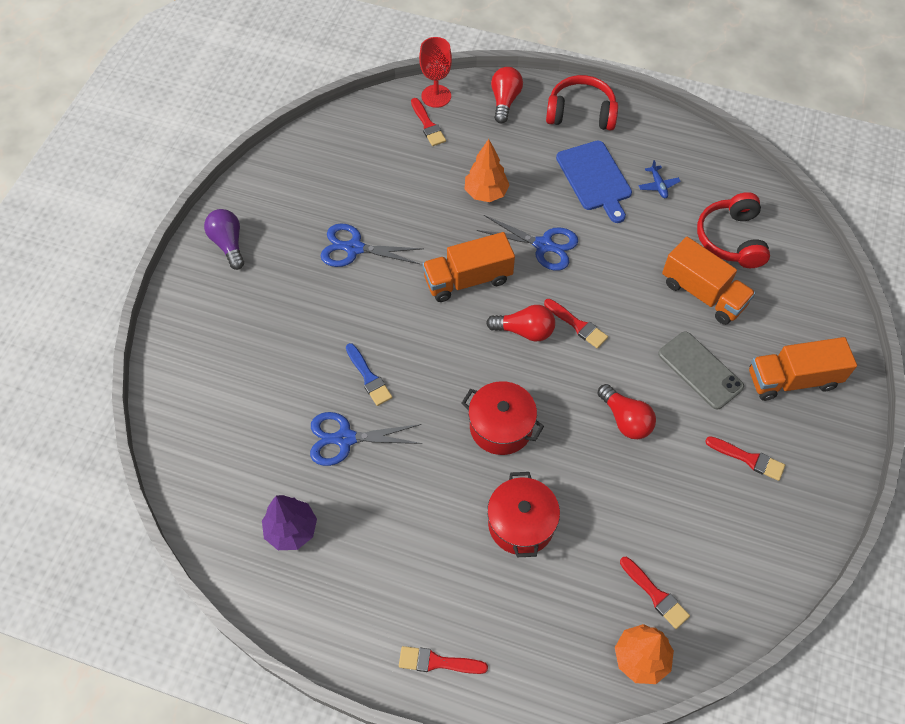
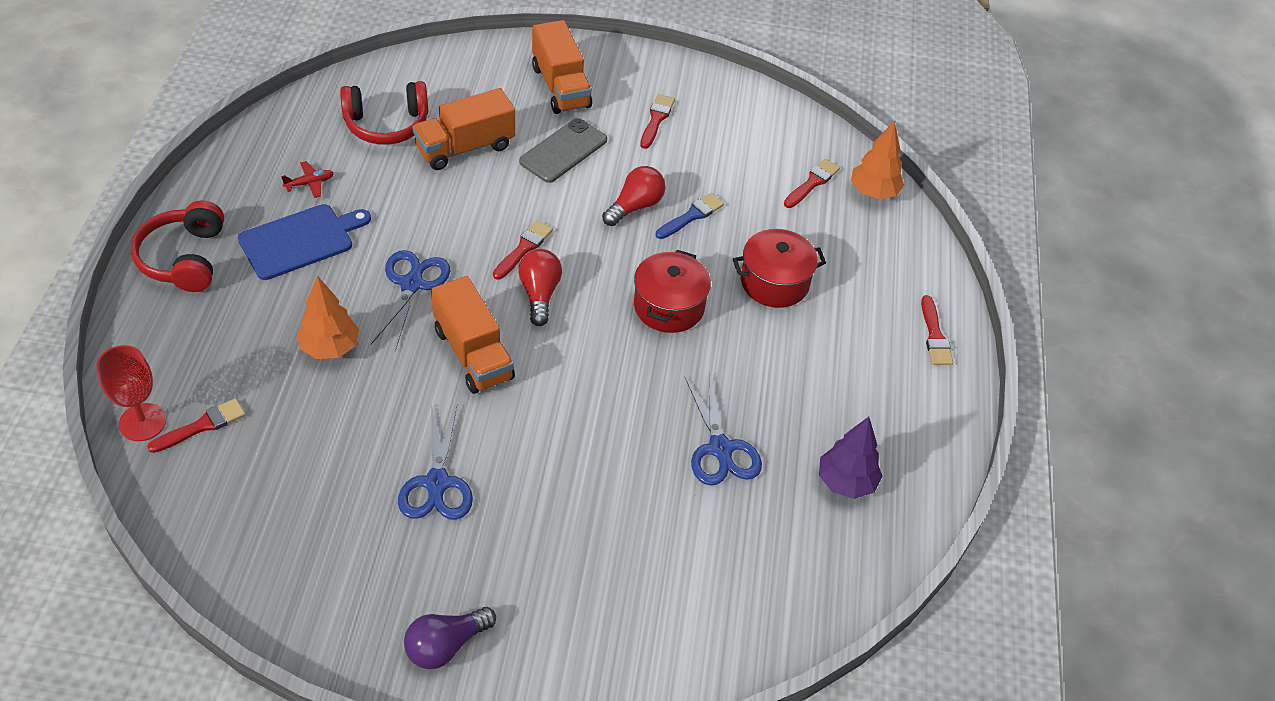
camera: 105 degrees left, 10 degrees down
blue brush [346,343,392,406] -> blue brush moved to [656,193,724,239]
red light bulb [491,67,523,123] -> none
blue plane [638,160,681,198] -> red plane [281,161,334,198]
orange truck [662,237,755,325] -> orange truck turned 150 degrees counterclockwise [412,88,516,170]

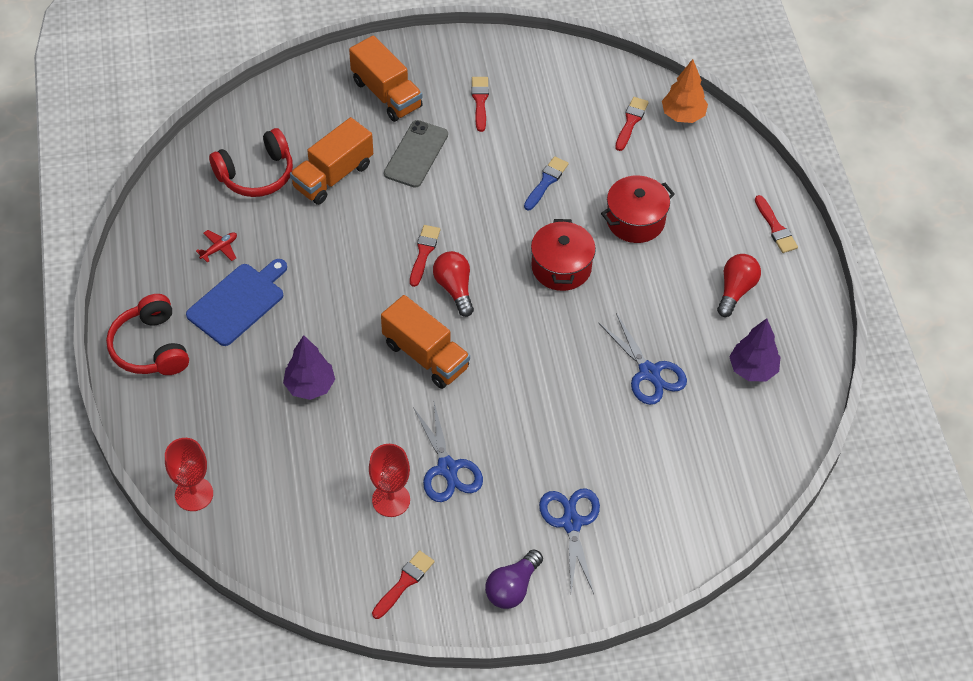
camera: 15 degrees left, 5 degrees up
red brush [147,398,246,453] -> red brush moved to [372,550,434,619]
orange tree [297,276,359,359] -> purple tree [283,335,335,400]
blue scissors [371,250,450,351] -> blue scissors moved to [539,488,600,594]
red light bulb [602,166,665,226] -> red light bulb moved to [717,254,761,317]
none -> red goblet [369,444,410,517]

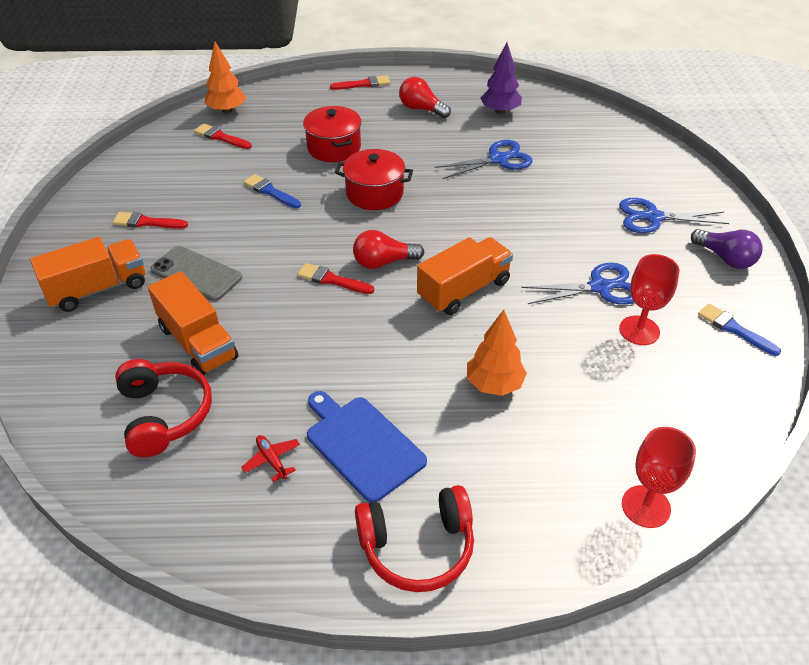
camera: 80 degrees left, 10 degrees down
purple tree [283,335,335,400] -> orange tree [467,310,527,396]
red brush [372,550,434,619] -> blue brush [698,304,781,356]

